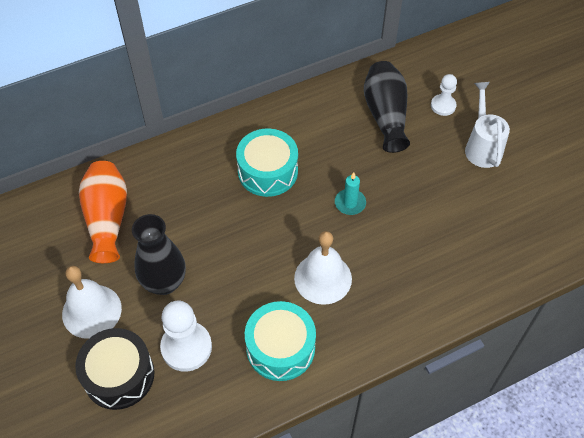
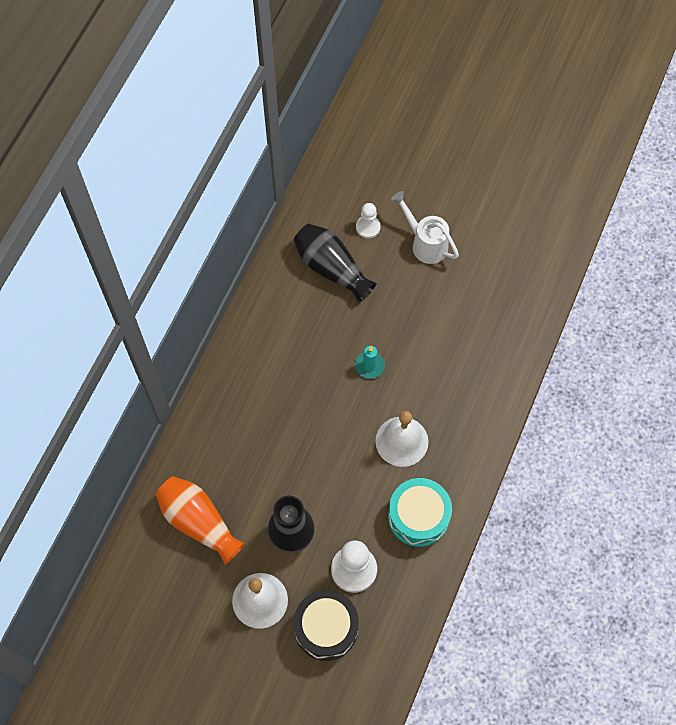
camera: 40 degrees left, 10 degrees up
turquoise drum [236,129,298,197] -> none

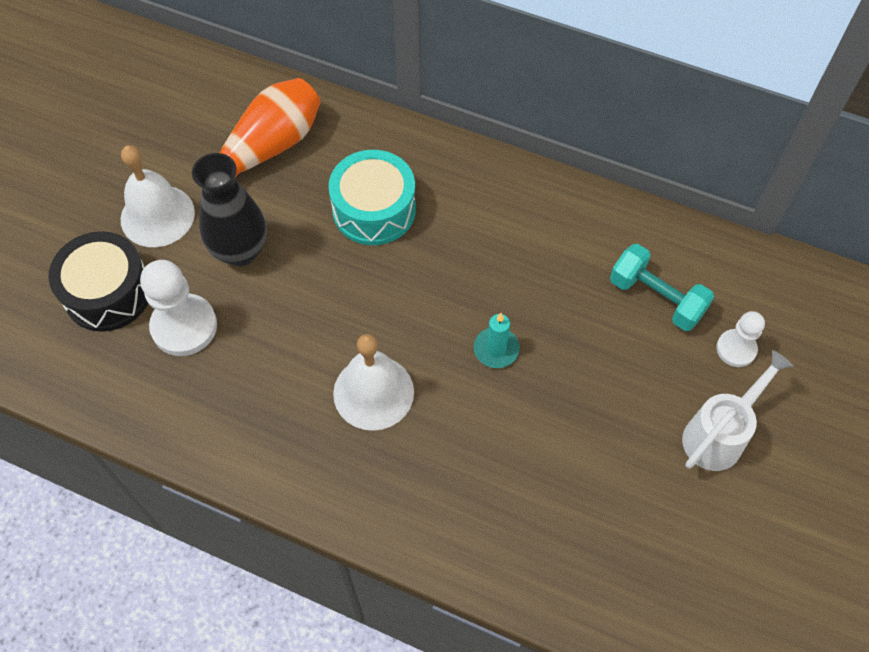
camera: 90 degrees right, 5 degrees down
black vase [294,224,377,303] -> turquoise dumbbell [610,244,714,331]
turquoise drum [388,478,452,547] -> turquoise drum moved to [328,150,416,245]

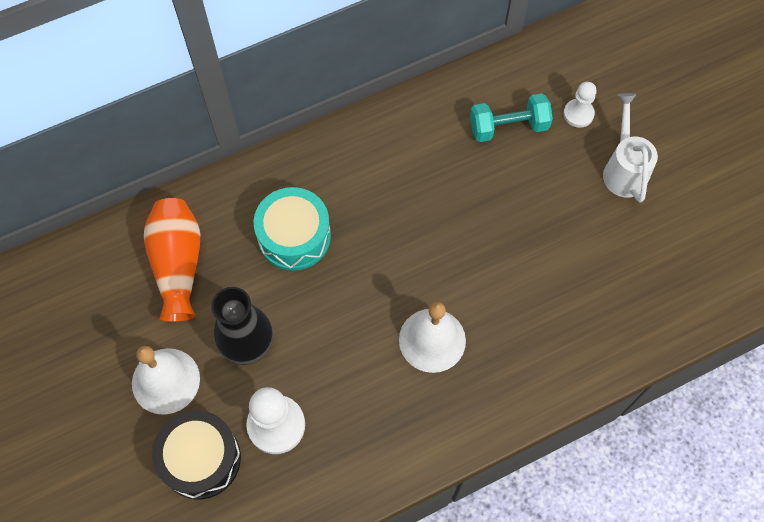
camera: 50 degrees left, 5 degrees up
turquoise candle [474,313,520,368] -> none

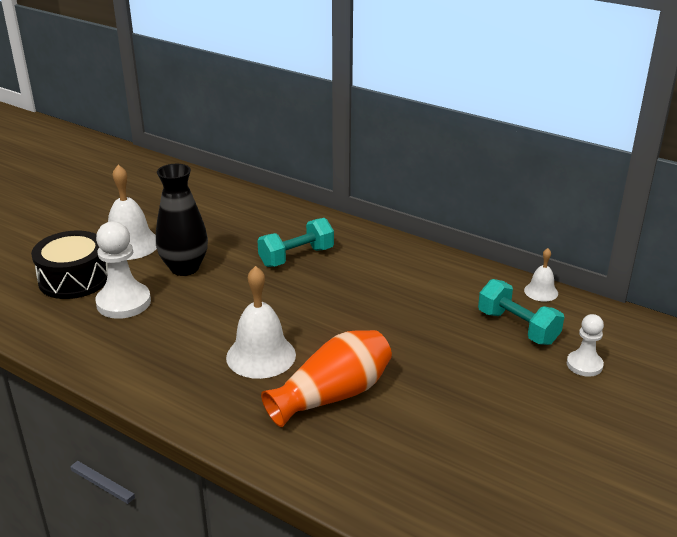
camera: 60 degrees right, 35 degrees down
orange vase [144,198,200,322] -> orange vase moved to [261,330,392,427]
turquoise drum [254,187,331,271] -> turquoise dumbbell [257,218,334,267]
white watering can [603,93,658,202] -> none
none -> white bell [524,248,558,302]

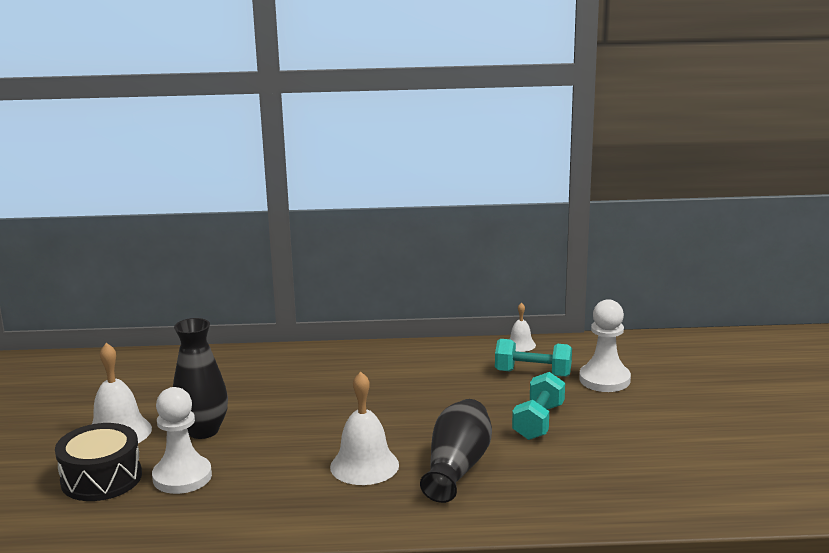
camera: 35 degrees left, 10 degrees down
turquoise dumbbell [257,218,334,267] -> turquoise dumbbell moved to [512,372,565,440]
orange vase [261,330,392,427] -> black vase [420,399,492,503]
white pawn [567,314,604,377] -> white pawn [579,299,631,392], size x1.67

